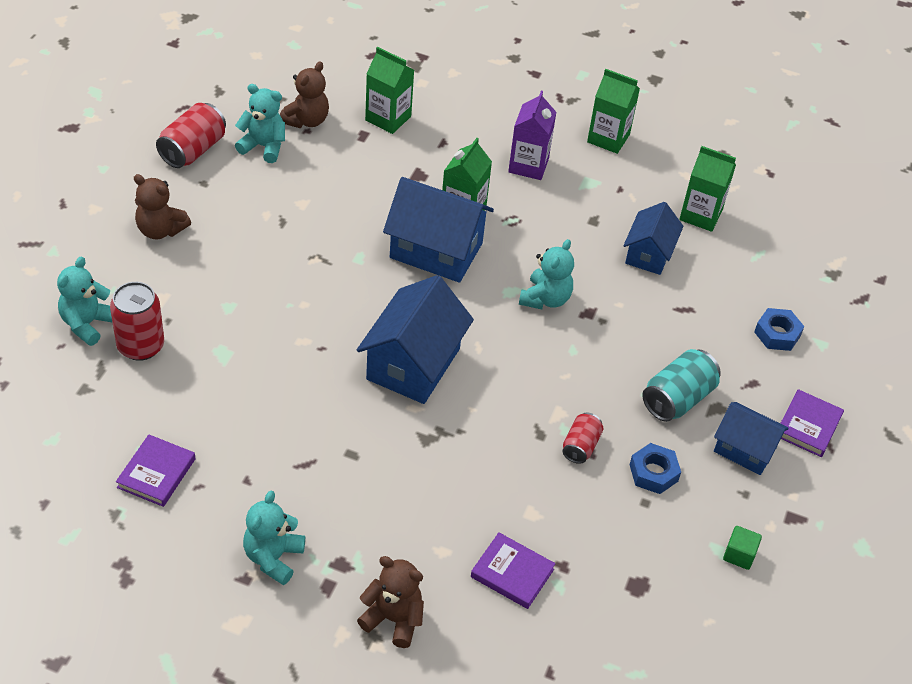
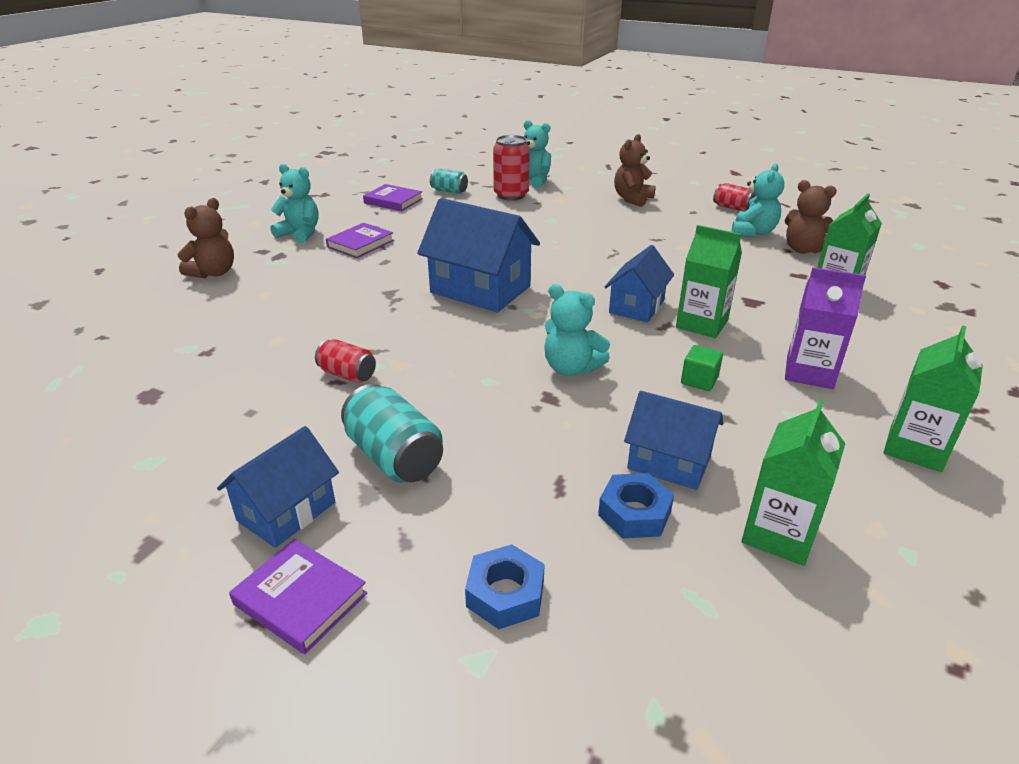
camera: 100 degrees right, 15 degrees down
red can [156,103,226,168] -> red can [713,183,755,212], size x0.61
blue house [383,177,494,283] -> blue house [605,245,674,322], size x0.62
purple book [471,532,556,609] -> purple book moved to [326,223,394,258]
blue nut [629,443,681,494] -> blue nut moved to [598,473,674,538]
green cube [723,526,762,570] -> green cube moved to [681,345,723,391]
none -> turquoise can [430,168,468,194]

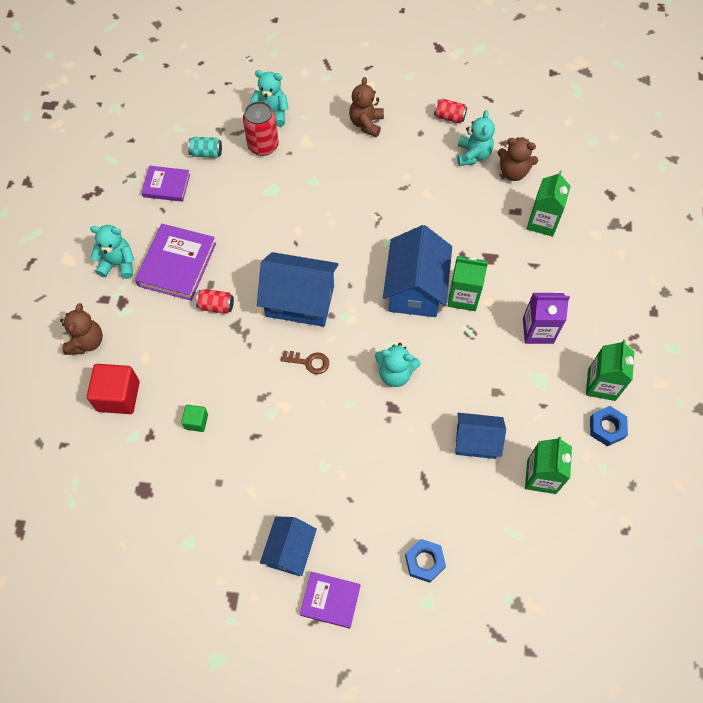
camera: 20 degrees left, 30 degrees up
red can [315,339,376,383] -> red can moved to [196,289,234,314]
purple book [326,223,394,258] -> purple book [135,224,216,301], size x1.61
turquoise can [341,384,443,483] -> none
blue nut [598,473,674,538] -> blue nut moved to [590,406,628,447]
blue house [605,245,674,322] -> blue house [383,225,452,317], size x1.62
green cube [681,345,723,391] -> green cube moved to [181,404,208,432]
none -> red cube [87,364,140,414]
none -> brown key [281,351,329,374]

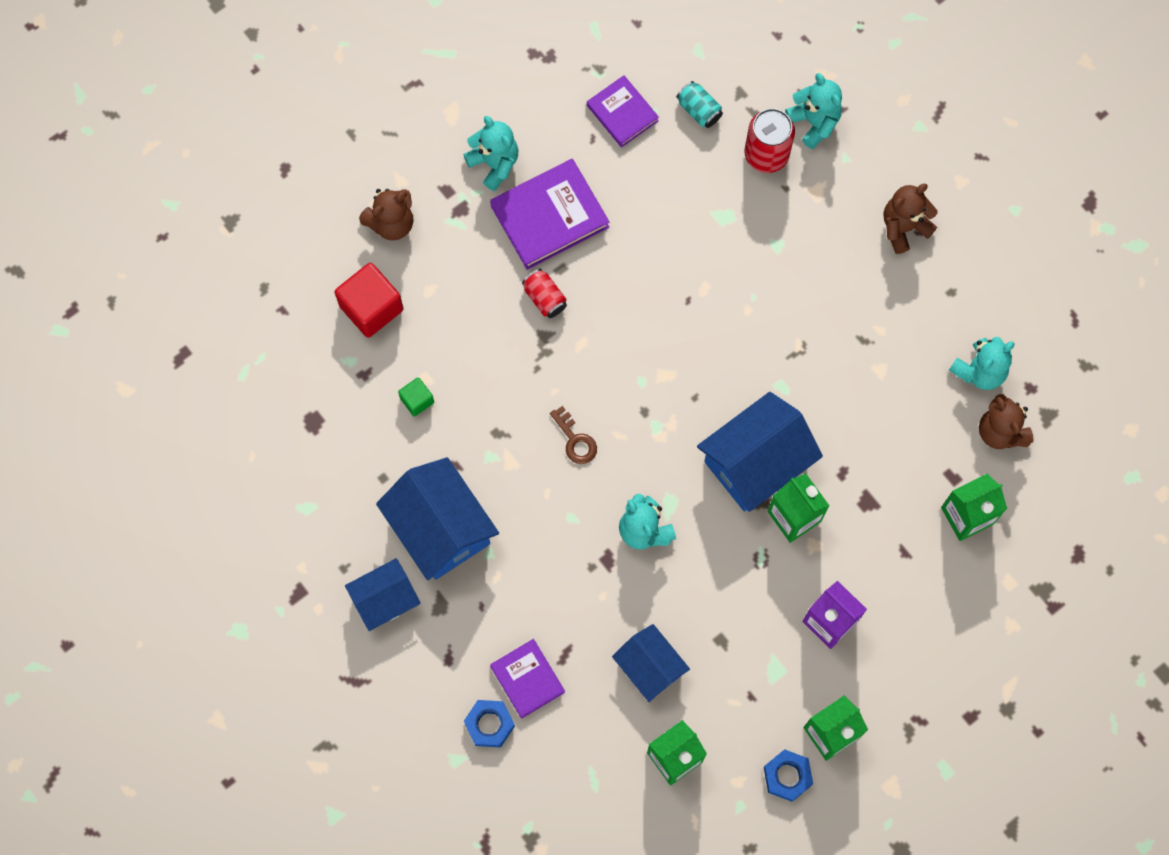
camera: 45 degrees right, 10 degrees up
blue house [257,252,339,327] -> blue house moved to [376,457,499,580]
purple book [300,572,361,629] -> purple book moved to [490,639,565,718]
red can [434,99,467,123] -> none

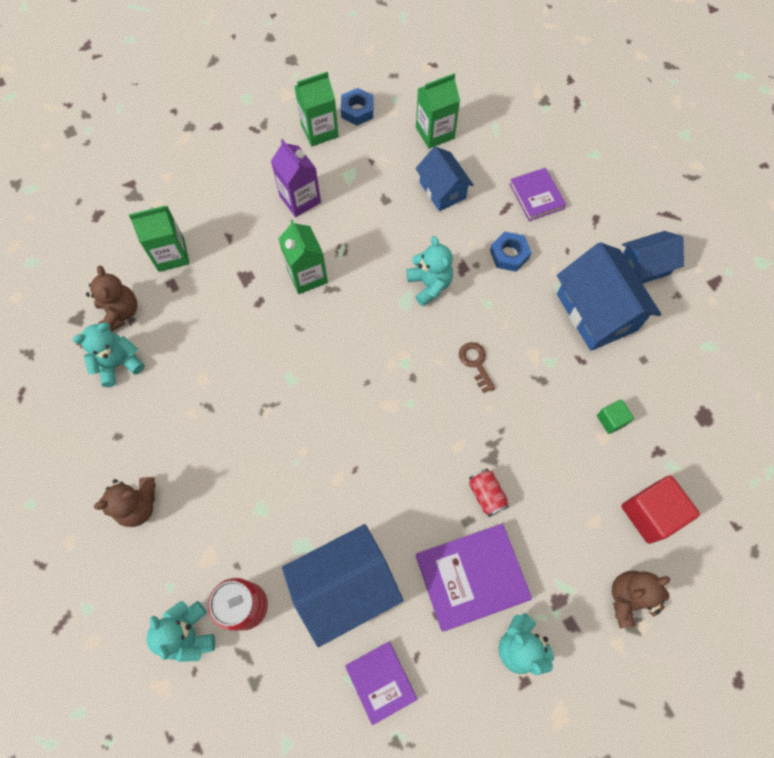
camera: 170 degrees left, 5 degrees down
blue nut [464,700,515,748] -> blue nut moved to [490,232,532,272]
turquoise can [677,81,723,128] -> none
blue house [697,392,823,512] -> blue house moved to [282,524,403,647]

